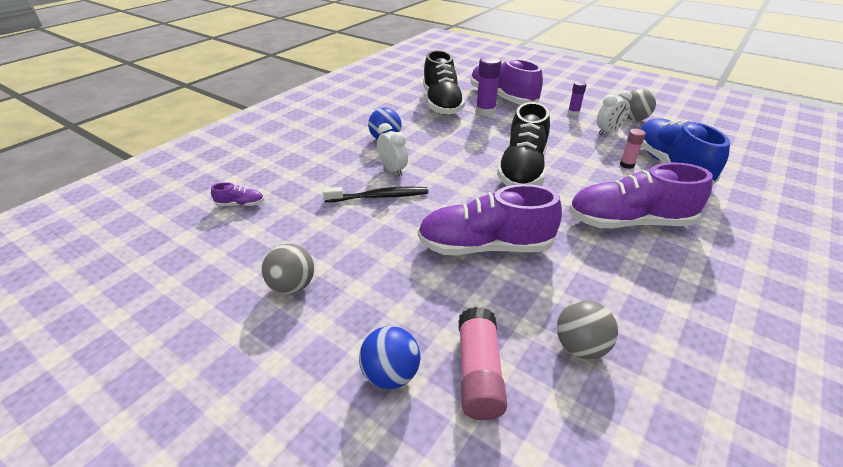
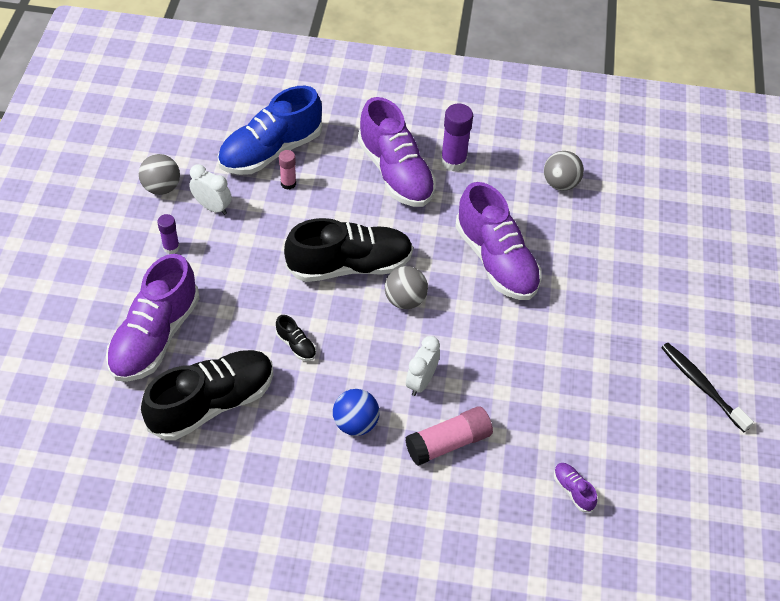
camera: 120 degrees left, 15 degrees up
grey ball [262,244,314,294] -> grey ball moved to [385,266,428,309]
black toothbrush [323,187,428,202] -> black toothbrush moved to [661,343,754,432]
blue ball [359,326,420,389] -> none
pink glue stick [459,307,507,420] -> pink glue stick moved to [405,406,493,466]
purple glue stick [476,56,501,116] -> purple glue stick moved to [441,104,473,172]
none -> black shoe [276,315,316,361]

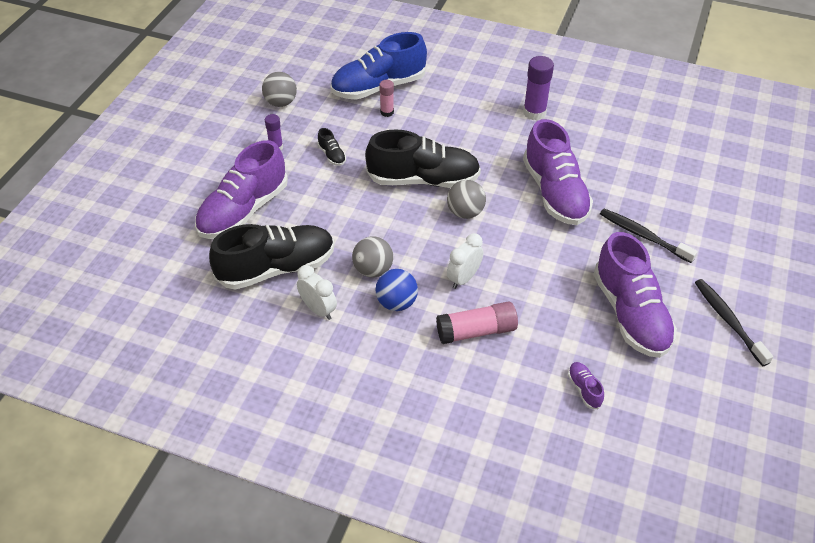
camera: 15 degrees right, 5 degrees down
white clock [189,164,232,215] -> white clock moved to [297,265,337,320]
black shoe [276,315,316,361] -> black shoe moved to [317,128,346,166]
purple shoe [358,97,436,207] -> purple shoe moved to [593,232,677,358]
grey ball [544,151,584,191] -> grey ball moved to [352,236,393,277]
none -> black toothbrush [600,209,698,263]

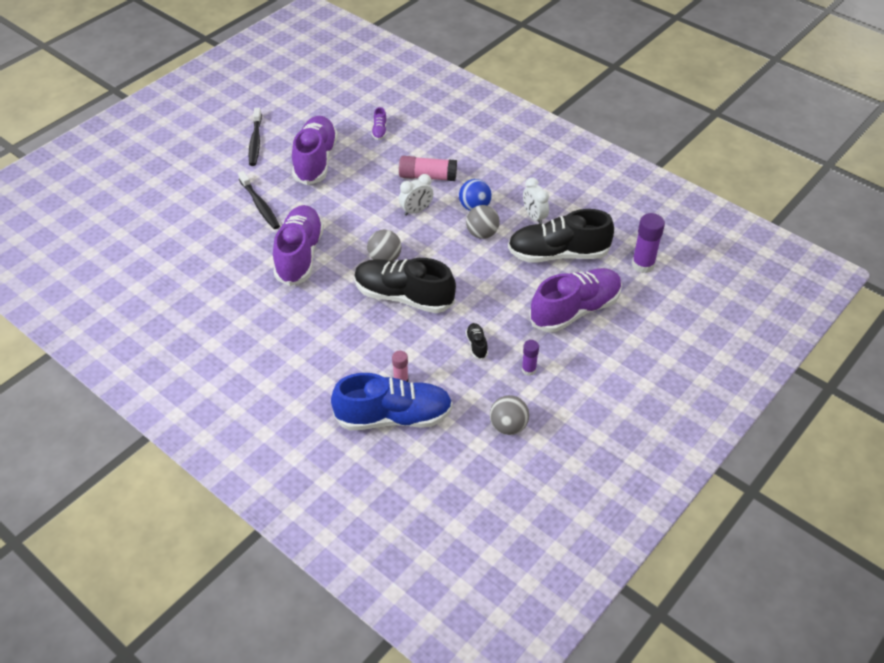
camera: 160 degrees left, 0 degrees up
purple glue stick [523,56,554,120] -> purple glue stick moved to [632,213,665,273]

